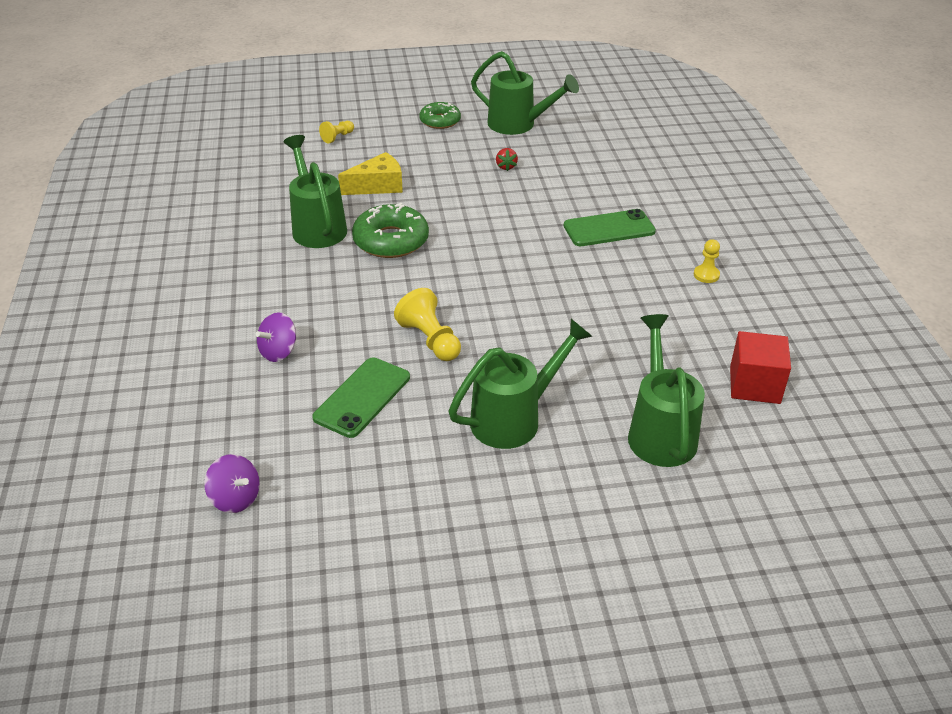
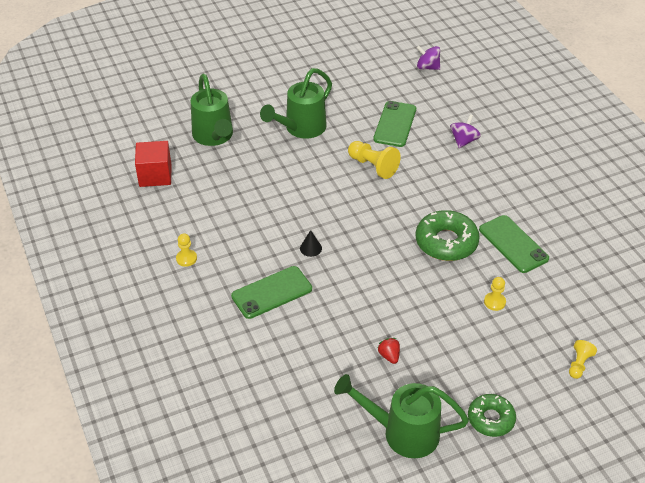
camera: 165 degrees right, 5 degrees up
green watering can [283,135,347,248] -> green phone [479,215,549,273]
yellow cheese [338,152,403,195] -> yellow pawn [484,277,506,311]
none -> black cone [300,230,322,257]

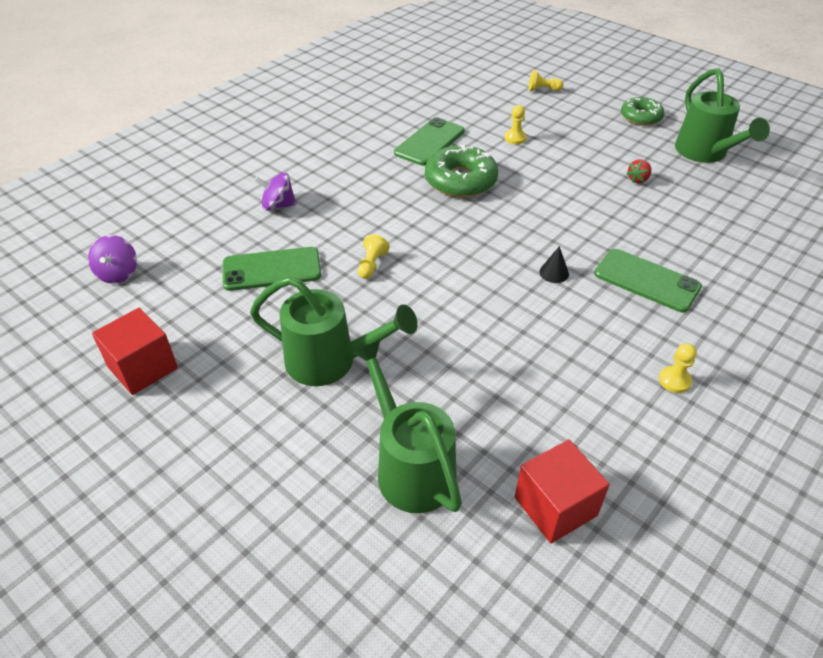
camera: 115 degrees left, 0 degrees up
green watering can [191,73,233,146] -> green watering can turned 75 degrees counterclockwise [351,339,462,513]
yellow pawn [348,141,401,179] -> yellow pawn [358,234,390,279], size x0.60
none -> red cube [92,308,178,395]

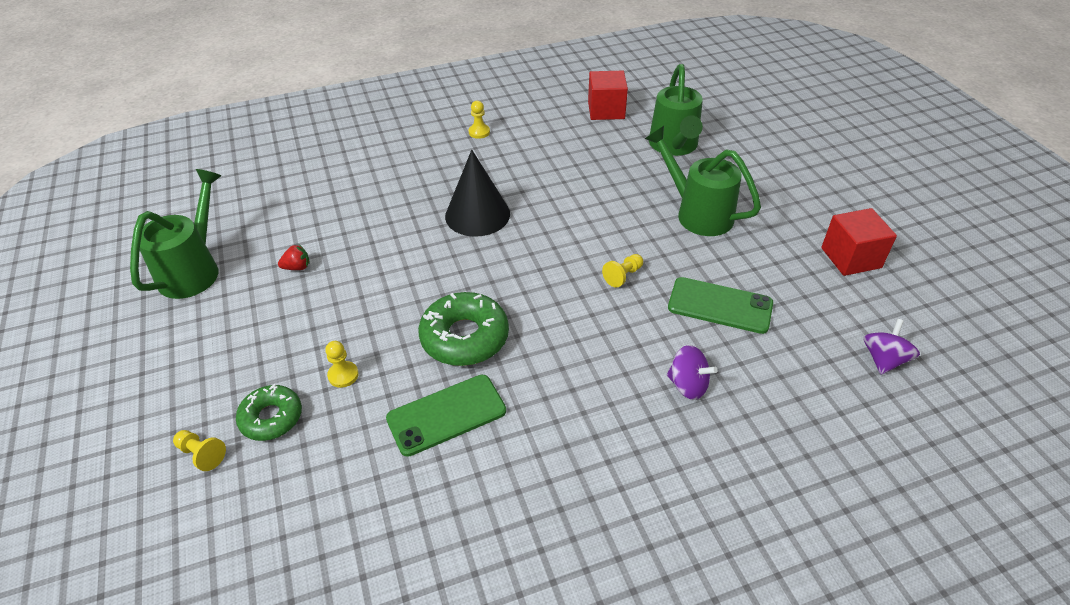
camera: 150 degrees left, 0 degrees up
black cone [539,246,569,283] -> black cone [445,150,510,237], size x2.47
green phone [594,249,702,312] -> none
green donut [621,97,665,126] -> green donut moved to [236,384,302,441]

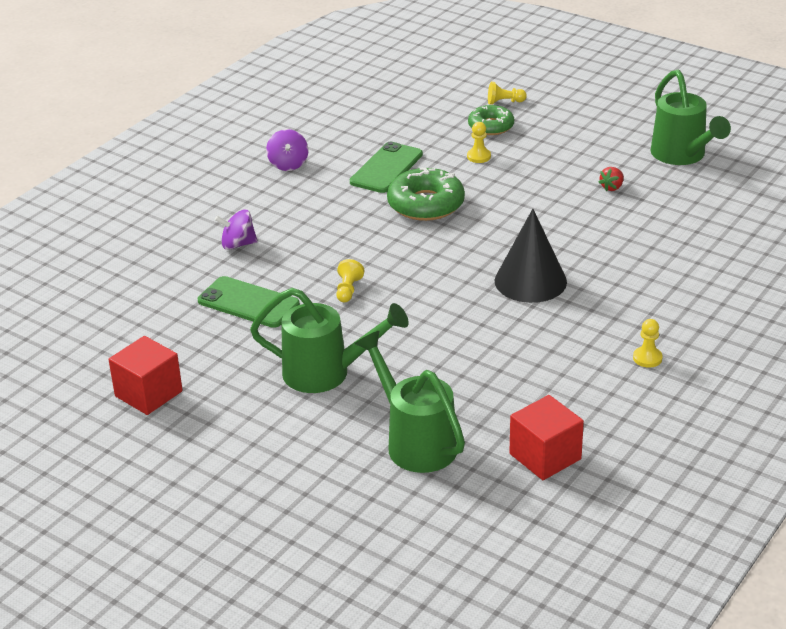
camera: 145 degrees right, 10 degrees down
green phone [668,277,773,334] -> green phone turned 45 degrees clockwise [198,276,300,328]
purple spinning top [863,319,920,375] -> purple spinning top moved to [266,129,308,171]

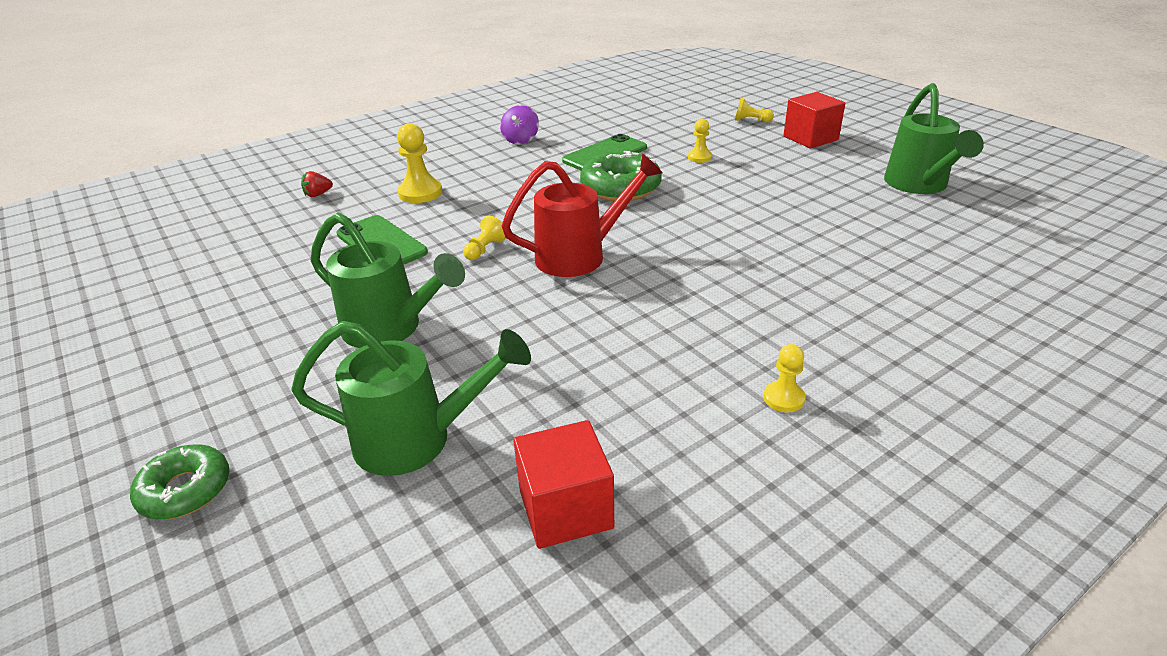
camera: 20 degrees right, 0 degrees up
red cube [108,336,183,415] -> red cube moved to [783,92,845,148]
purple spinning top [215,209,258,250] -> yellow pawn [397,123,443,203]
green watering can [355,331,465,473] -> green watering can turned 105 degrees clockwise [291,321,531,476]
green donut [468,105,514,135] -> green donut moved to [130,445,229,520]
black cone [495,209,567,303] -> none
red strawberry [598,167,624,191] -> red strawberry moved to [301,171,333,197]
none -> red watering can [502,153,662,277]

